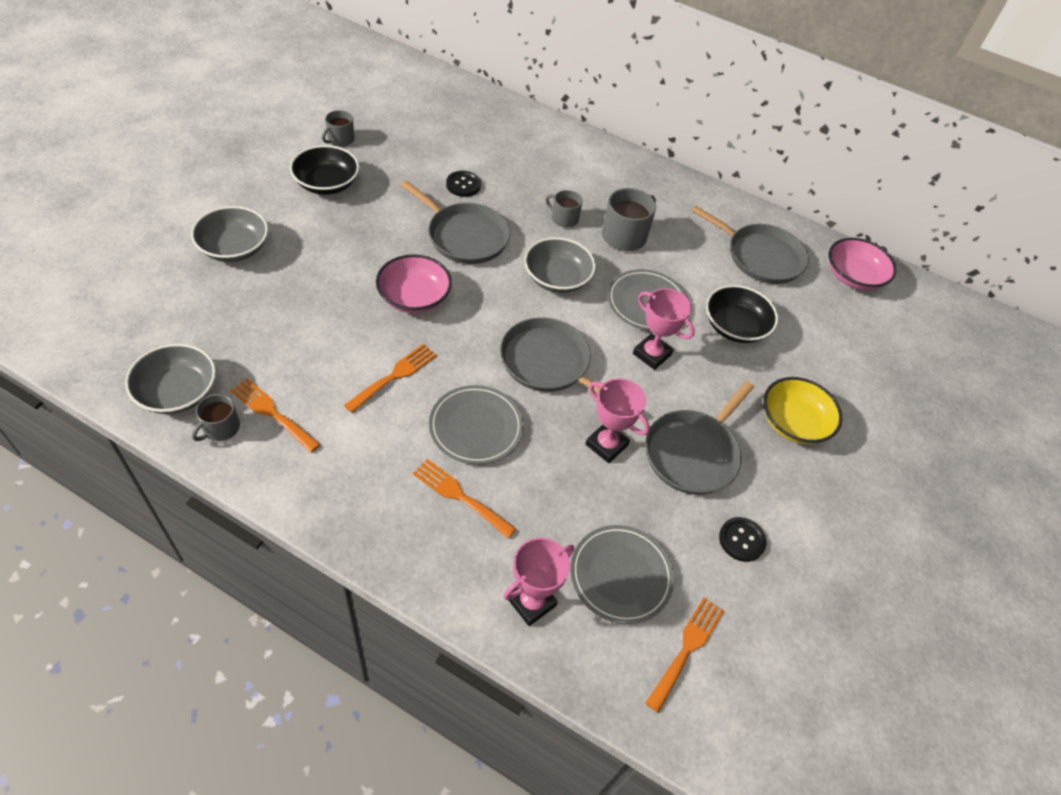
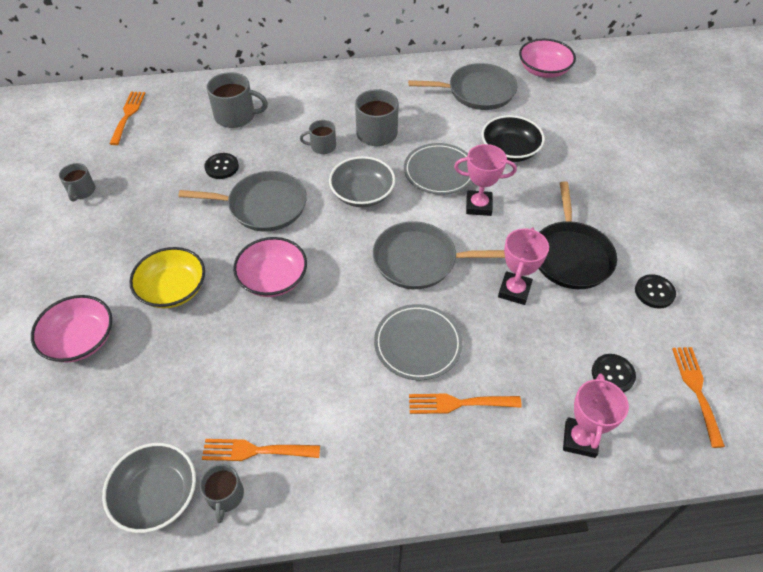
camera: 30 degrees left, 0 degrees up
grey bowl [191,206,268,262] -> pink bowl [31,295,112,363]
black bowl [290,145,360,195] -> none
orange fork [344,344,437,413] -> orange fork moved to [109,91,145,145]
grey plate [570,525,674,624] -> black button [592,354,636,392]
pink trophy [586,378,650,463] -> pink trophy turned 75 degrees counterclockwise [498,227,549,305]
grey pan [646,381,754,495] -> black pan [539,181,617,289]
yellow bowl [763,377,842,444] -> yellow bowl moved to [129,247,205,309]
none -> grey mug [207,72,268,128]

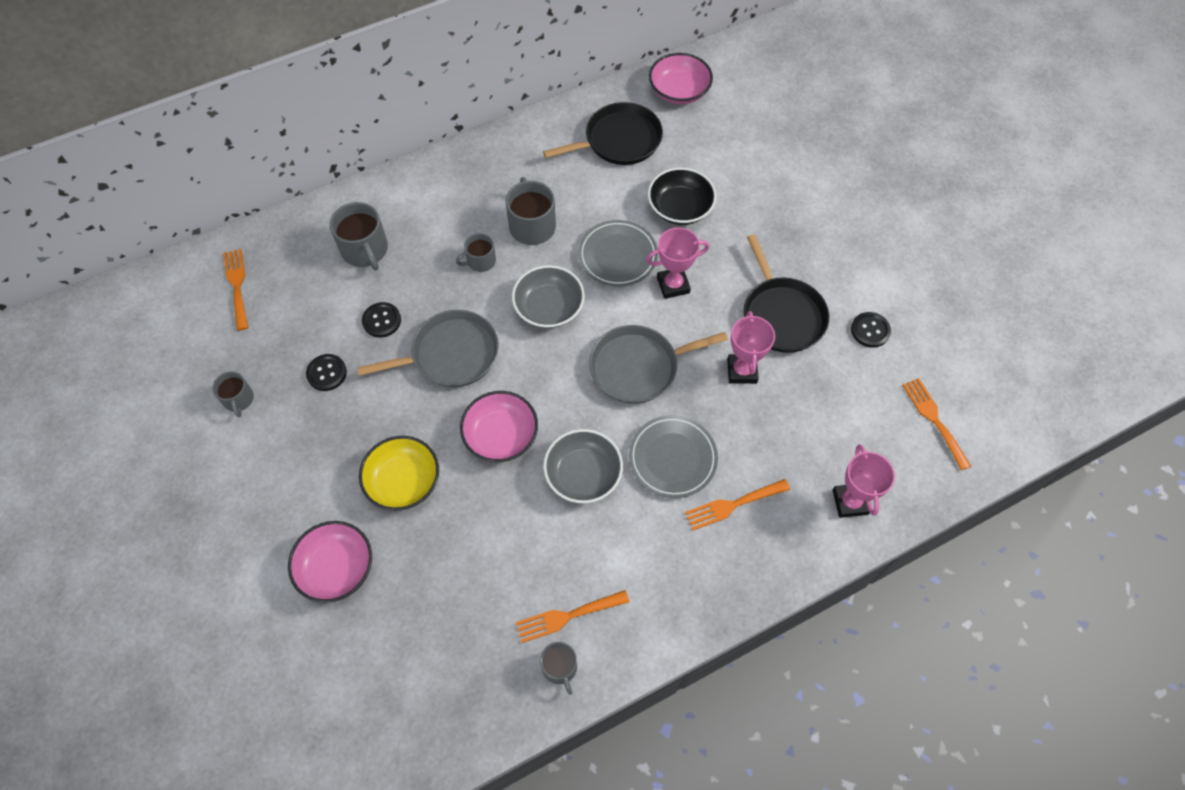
camera: 20 degrees left, 10 degrees up
grey bowl [102,443,196,533] -> grey bowl moved to [543,429,623,503]
grey mug [207,72,268,128] -> grey mug turned 75 degrees clockwise [330,202,388,270]
grey pan [408,63,518,110] -> black pan [543,102,663,165]
black button [592,354,636,392] -> black button moved to [306,354,347,391]

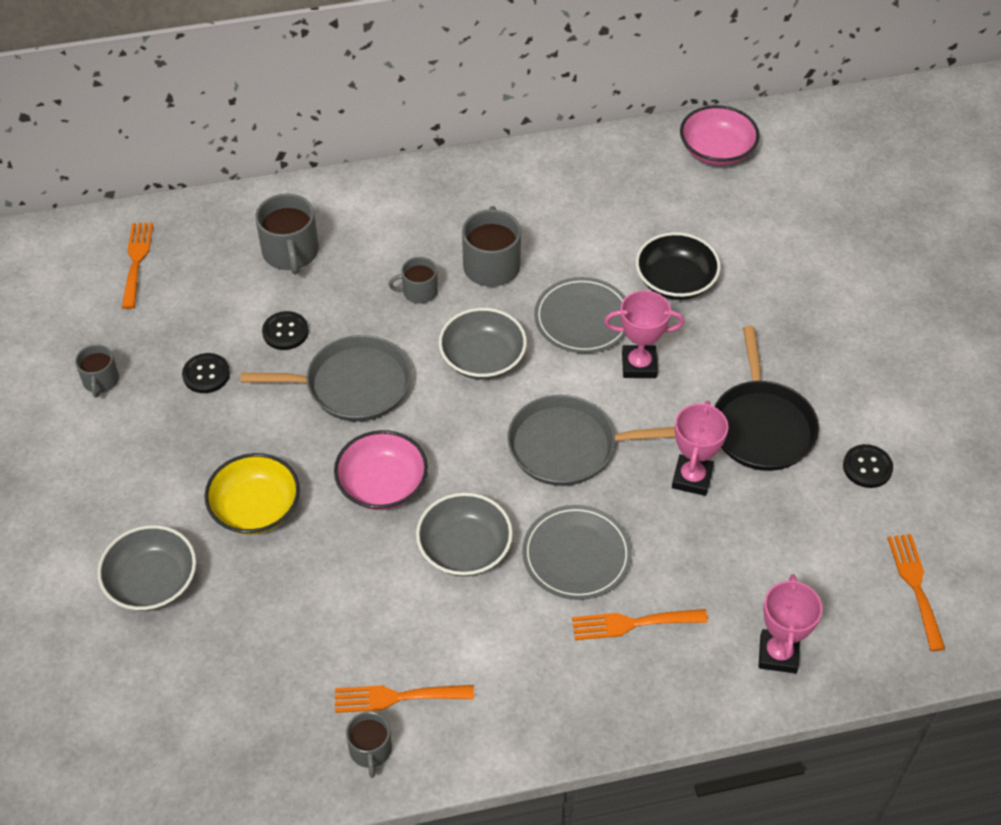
camera: 15 degrees right, 10 degrees down
pink bowl [288,521,372,603] -> grey bowl [97,525,196,611]
black pan [543,102,663,165] -> none

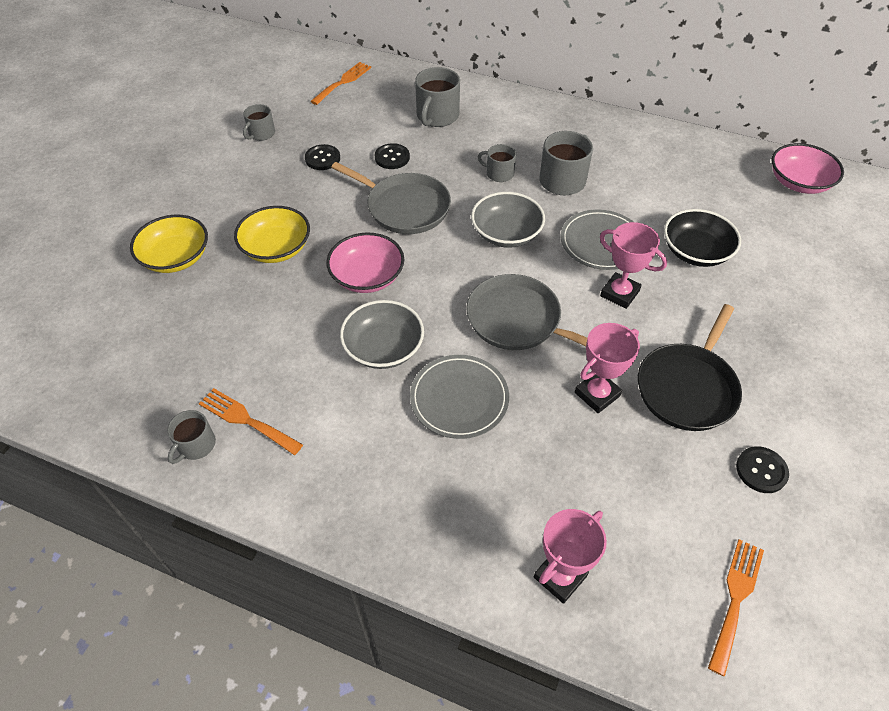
camera: 35 degrees right, 0 degrees up
grey bowl [97,525,196,611] -> yellow bowl [130,215,208,273]
orange fork [572,609,708,640] -> none

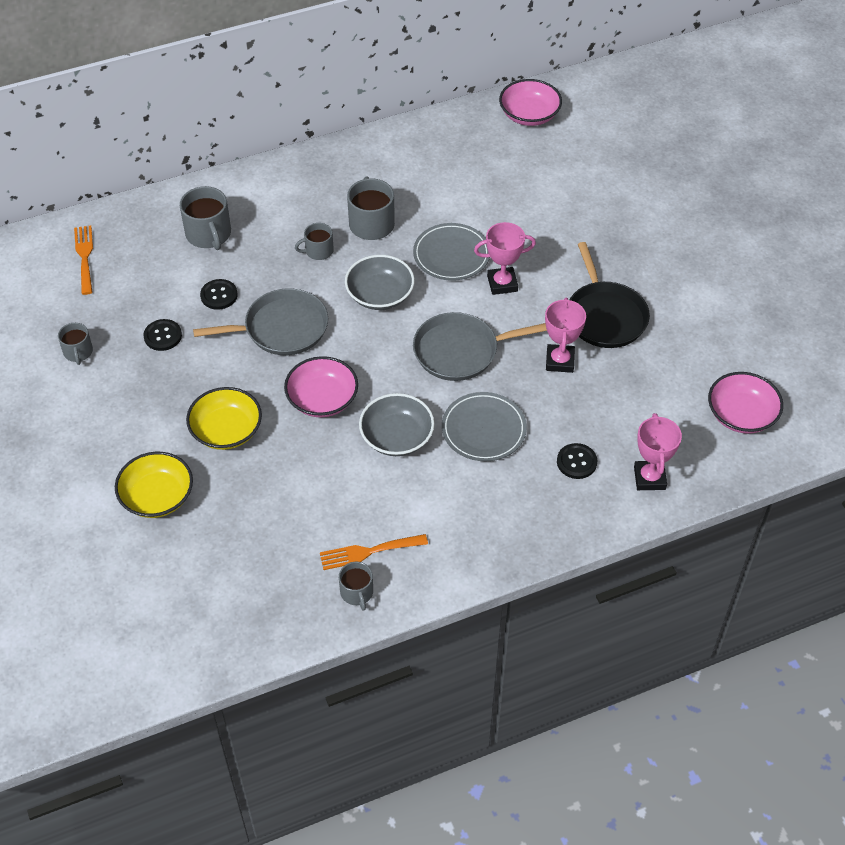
camera: 45 degrees left, 0 degrees up
black bowl [664,209,741,267] -> none
orange fork [708,539,764,677] -> pink bowl [708,372,783,434]
black button [736,446,789,493] -> black button moved to [557,443,597,479]

